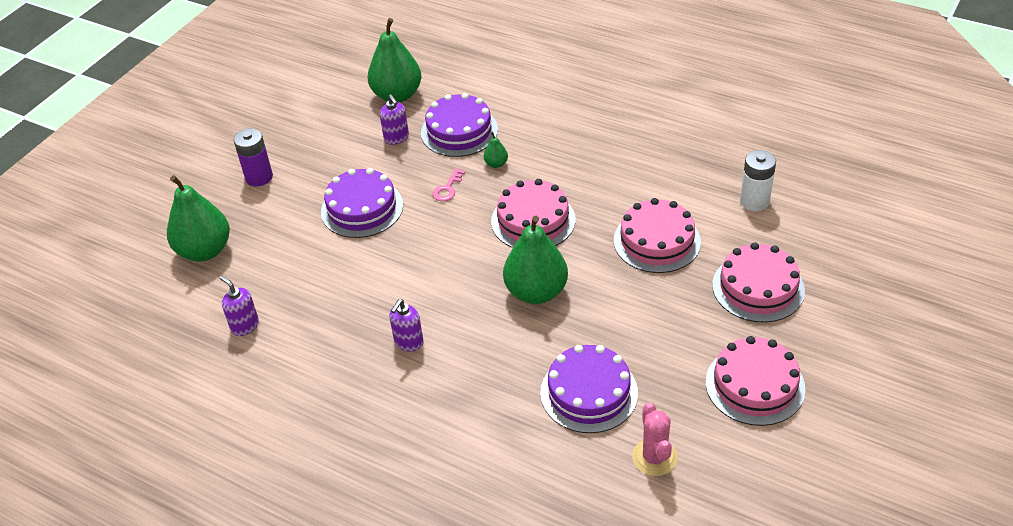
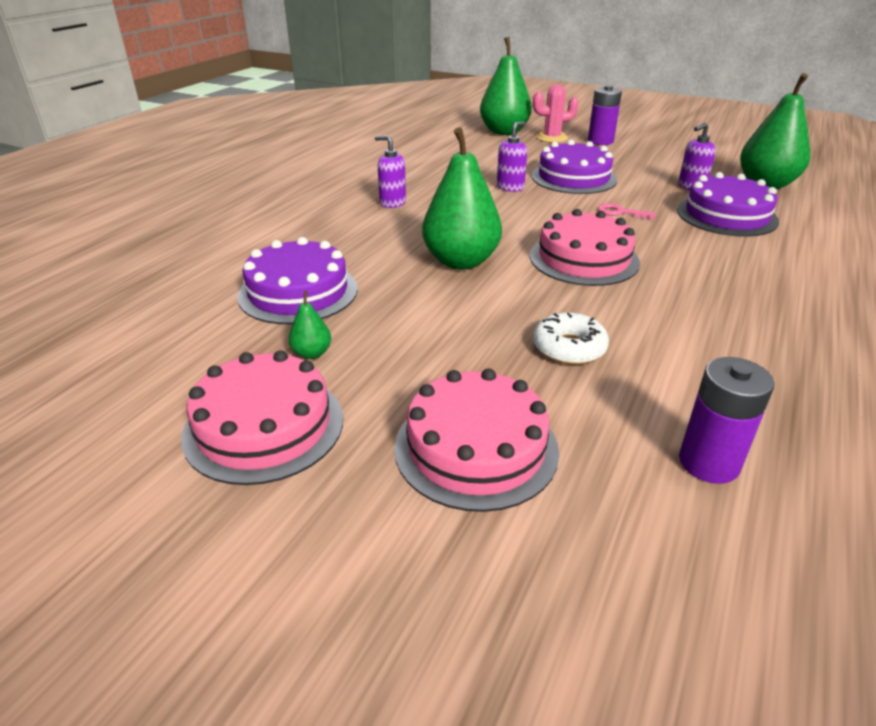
camera: 85 degrees right, 10 degrees down
purple soap dispenser [220,276,259,336] -> purple soap dispenser moved to [497,122,527,192]
green pear [484,131,508,168] -> green pear moved to [289,291,331,359]
pink cake [614,198,701,273] -> white donut [533,312,609,365]
pink cactus [632,403,678,476] -> pink cactus moved to [533,85,579,143]
white battery [740,150,776,211] -> purple battery [679,357,774,484]

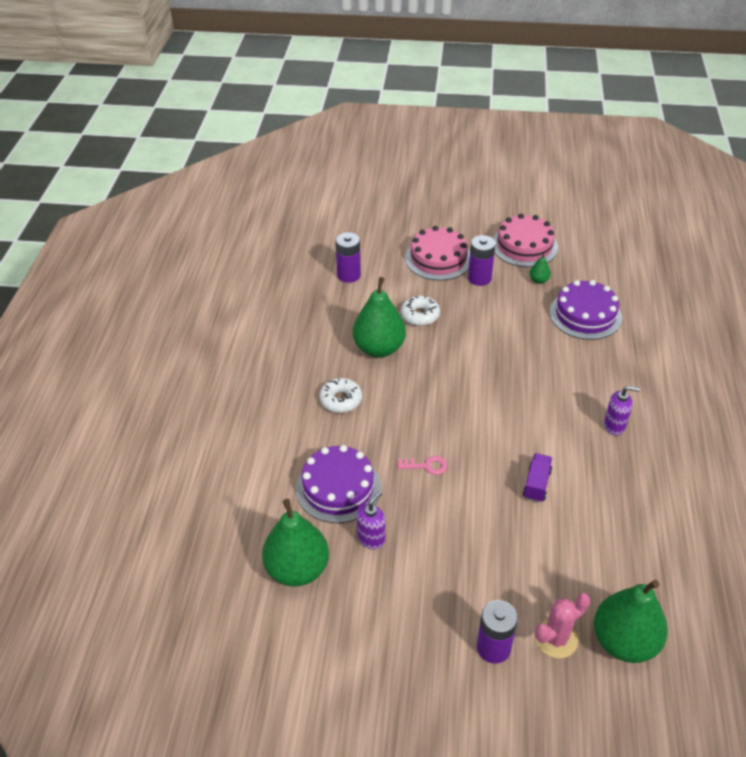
camera: 160 degrees right, 10 degrees up
green pear [422,127,502,270] -> green pear moved to [353,277,406,358]
purple soap dispenser [497,122,527,192] -> purple truck [523,453,552,502]
pink cake [530,209,640,286] -> none
purple cake [531,140,617,194] -> none
none -> white donut [319,378,362,413]
none -> purple battery [468,235,496,286]

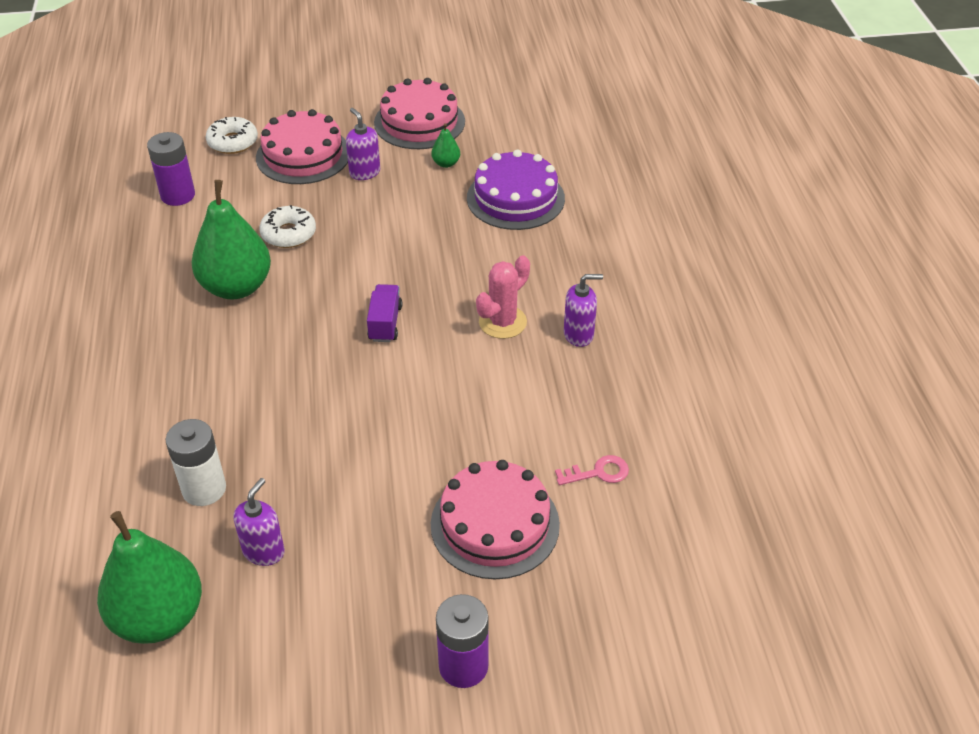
camera: 15 degrees left, 0 degrees up
purple cake [296,445,381,523] -> white battery [166,419,226,506]
white donut [319,378,362,413] -> white donut moved to [206,117,258,154]
pink key [397,456,447,475] -> pink key moved to [555,455,629,485]
purple battery [468,235,496,286] -> purple soap dispenser [346,108,380,180]
purple truck [523,453,552,502] -> purple truck moved to [367,284,402,342]
pink cactus [535,593,590,658] -> pink cactus moved to [476,255,530,339]
green pear [594,580,668,663] -> none
none -> pink cake [431,460,560,579]

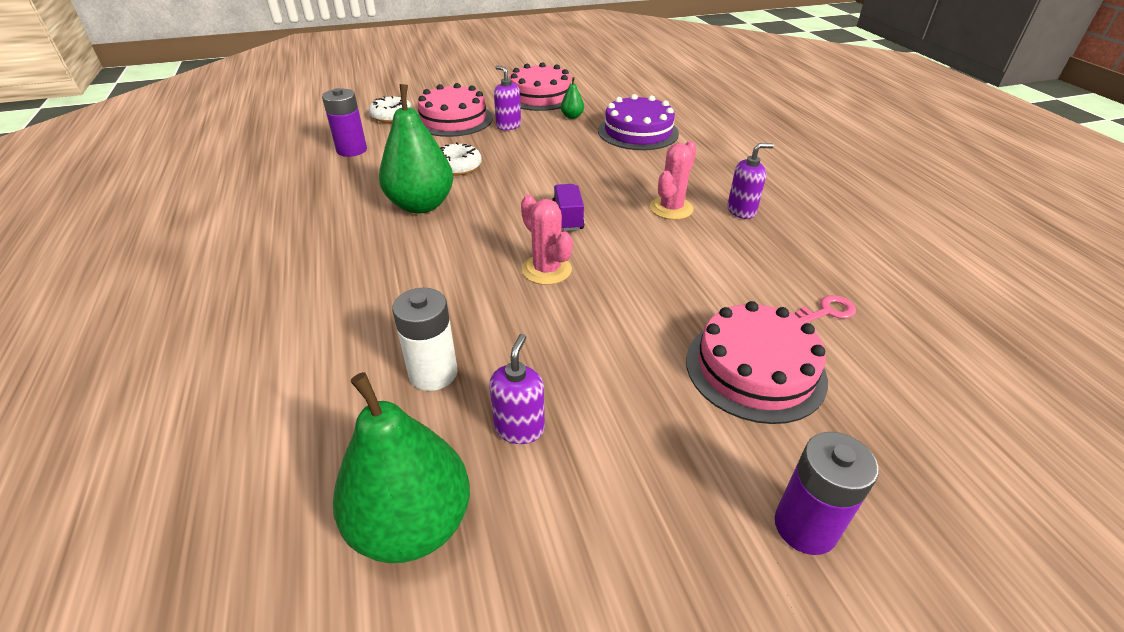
camera: 10 degrees left, 5 degrees down
none -> pink cactus [521,195,573,285]

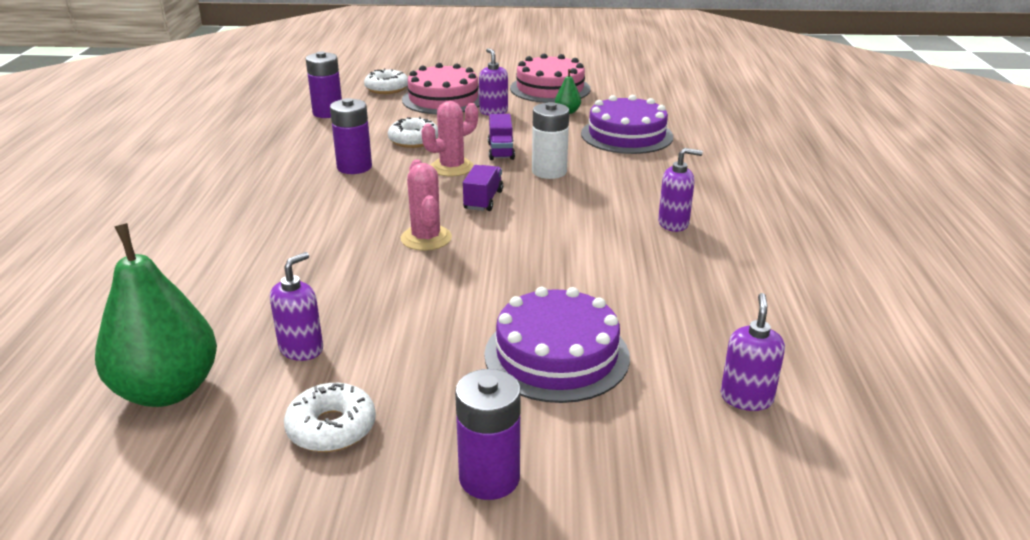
camera: 20 degrees right, 10 degrees down
green pear [379,84,453,214] -> purple battery [330,98,372,174]
white battery [392,288,458,391] -> white battery moved to [532,102,569,179]
pink cactus [650,141,696,220] -> pink cactus moved to [421,101,478,176]
pink cake [686,301,828,424] -> purple cake [484,287,630,403]
pink key [789,295,856,323] -> none
none -> white donut [284,383,376,452]
none -> purple truck [488,114,515,160]
none -> purple soap dispenser [720,293,785,411]

